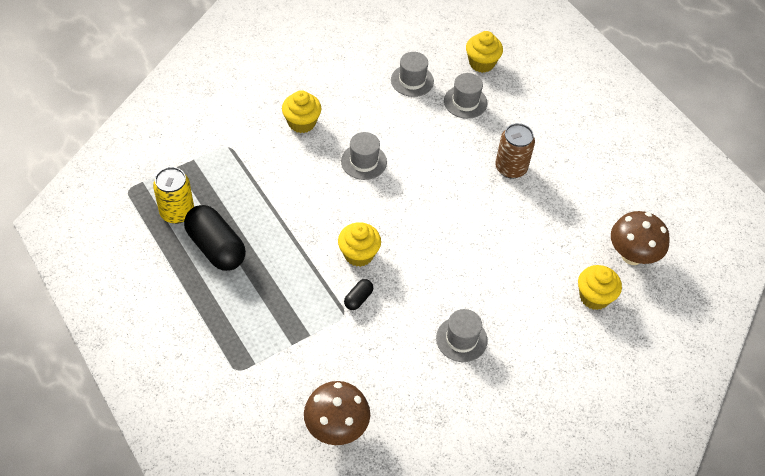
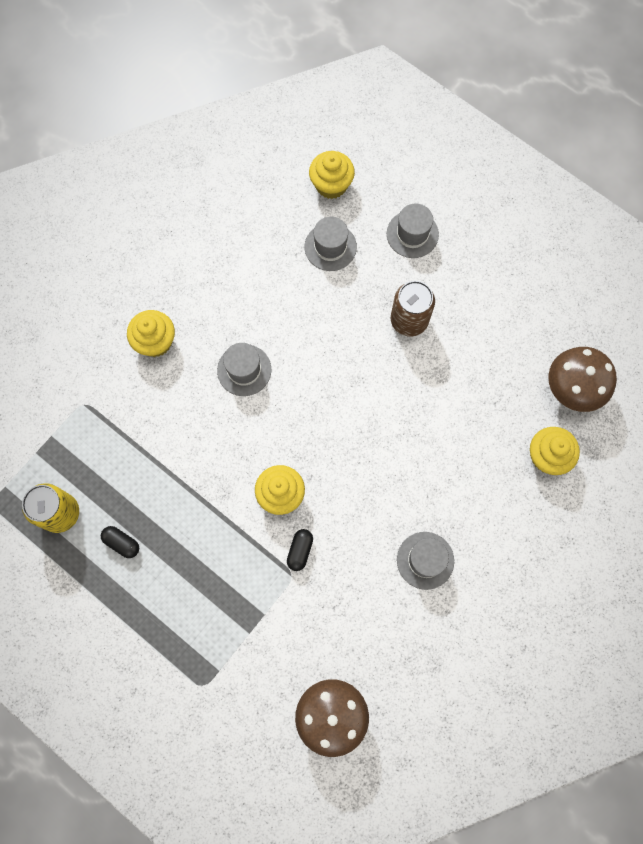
camera: 15 degrees left, 20 degrees up
black capsule [184,205,246,271] -> black capsule [101,526,139,558], size x0.46
grey hat [391,52,434,97] -> grey hat moved to [387,203,439,258]

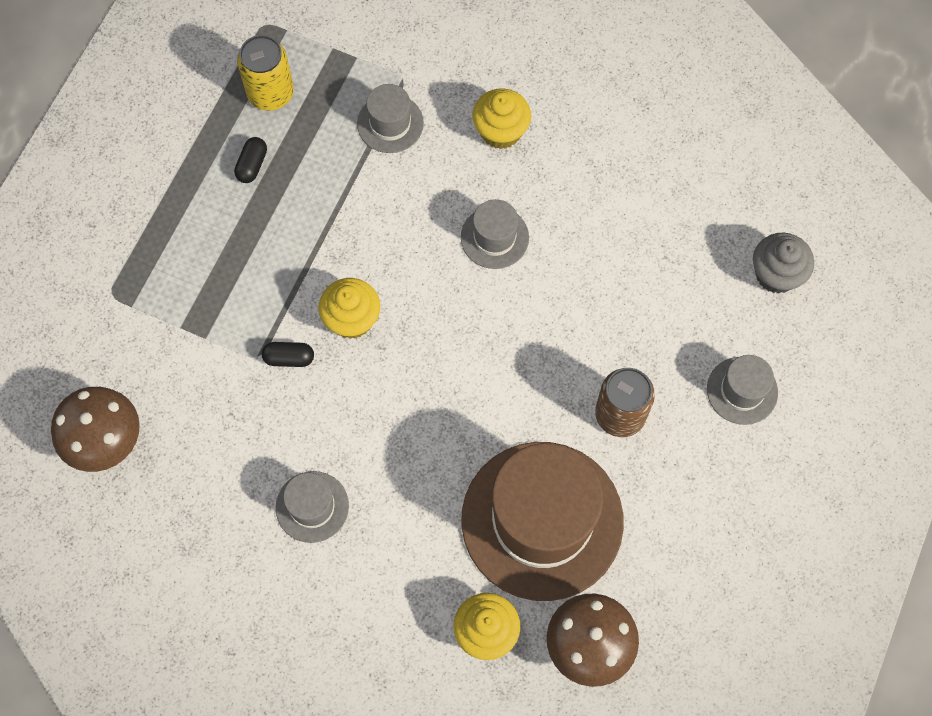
camera: 75 degrees right, 5 degrees down
grey hat [304,217,357,271] -> grey hat moved to [357,84,424,153]
yellow cupcake [309,151,355,199] -> grey cupcake [753,232,814,294]
none -> brown hat [461,442,624,601]

